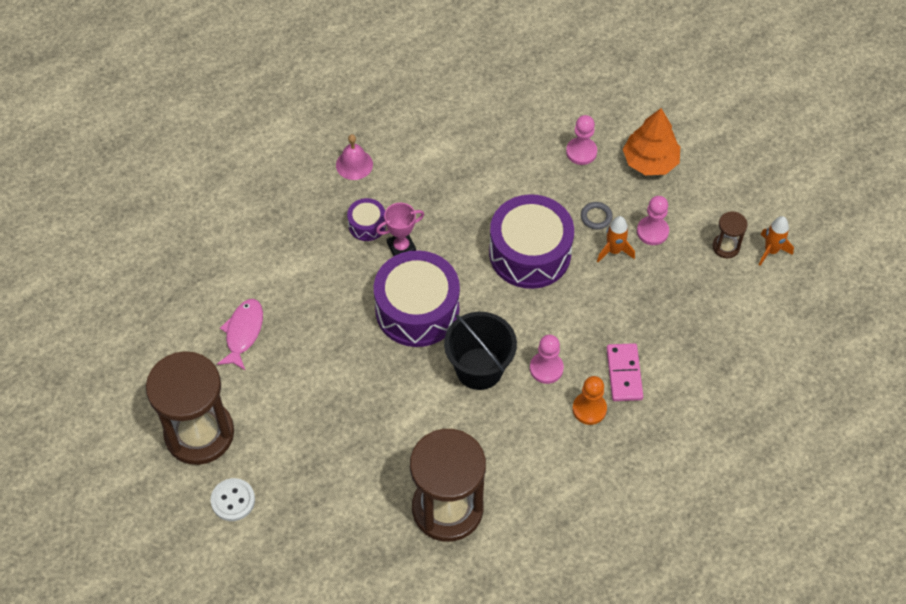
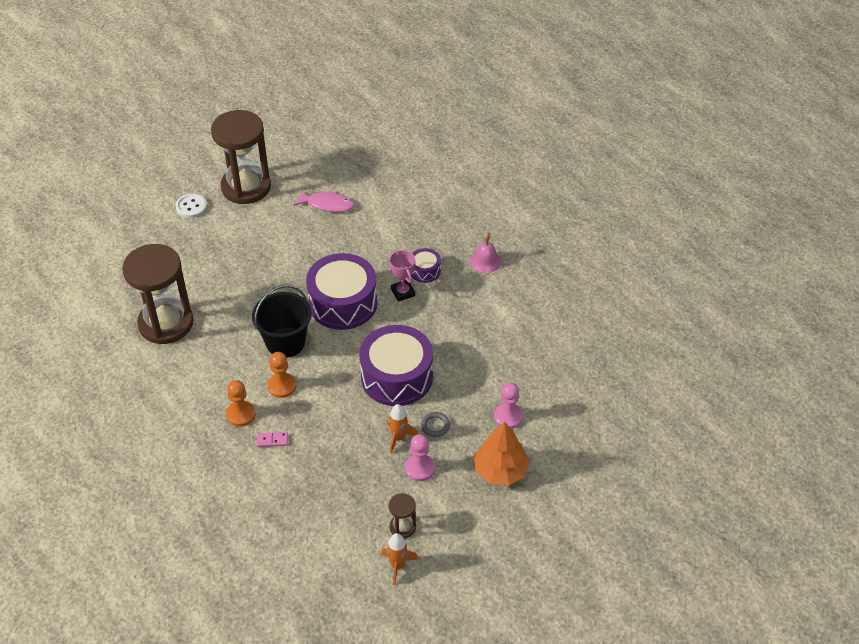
camera: 90 degrees right, 10 degrees down
pink pawn [530,335,564,384] -> orange pawn [268,352,296,398]
pink domino [606,343,643,401] -> pink domino [257,432,288,447], size x0.57

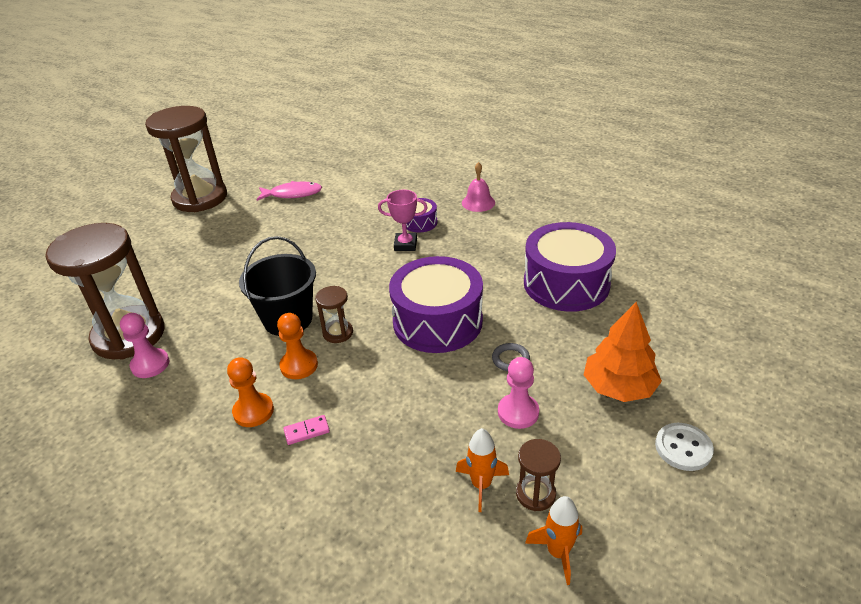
camera: 15 degrees left, 10 degrees down
white button [175,193,207,218] -> white button moved to [655,423,714,471]
purple drum [306,253,377,330] -> purple drum moved to [524,222,616,312]
orange rocket [387,404,418,454] -> orange rocket moved to [456,428,509,512]
pink trophy [389,250,415,302] -> pink trophy turned 45 degrees counterclockwise [378,190,428,251]
pink pawn [494,382,523,429] -> pink pawn moved to [120,313,169,378]
none -> brown hourglass [315,286,353,343]

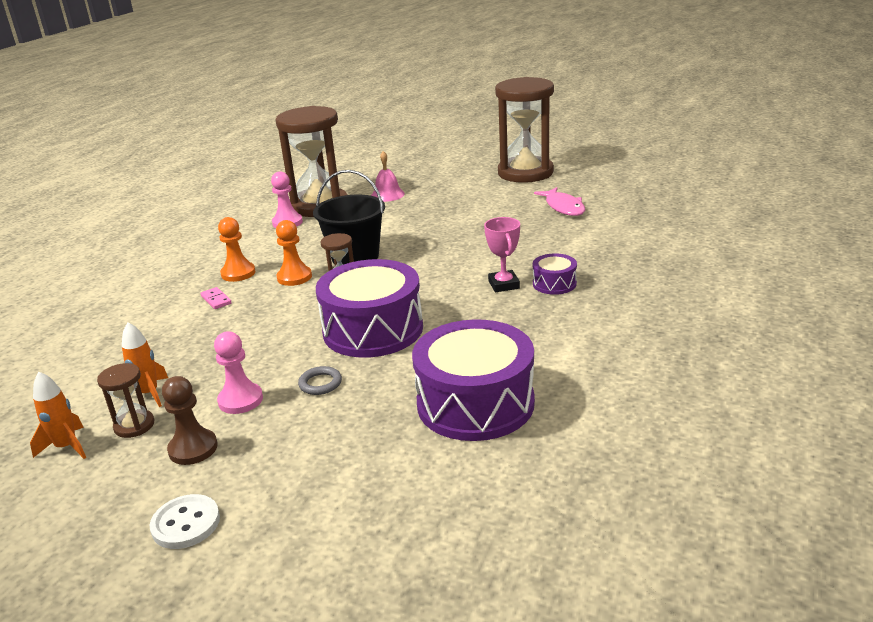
camera: 75 degrees right, 10 degrees down
pink bell [462,162,495,212] -> pink bell moved to [371,151,405,202]
orange tree [584,302,662,402] -> none
none -> brown pawn [162,376,218,465]

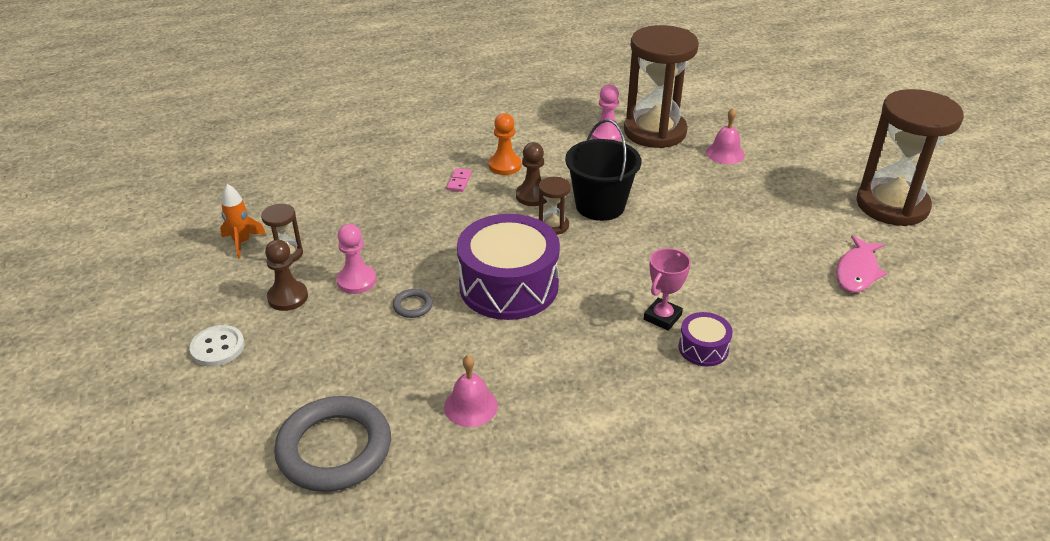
camera: 45 degrees right, 10 degrees up
orange rocket [119,322,168,407] -> none
orange pawn [276,220,312,286] -> brown pawn [516,142,548,206]
purple drum [412,319,535,441] -> pink bell [444,355,498,427]
none -> grey ring [274,396,391,492]

